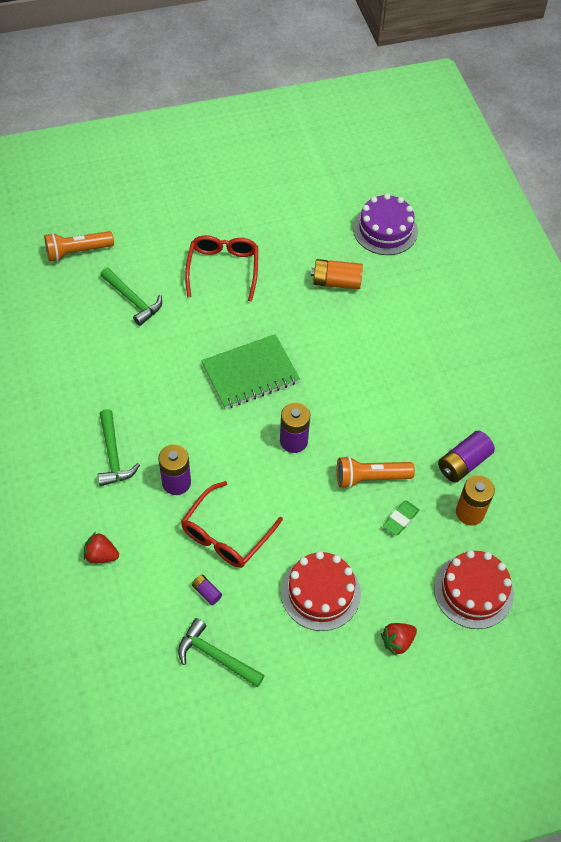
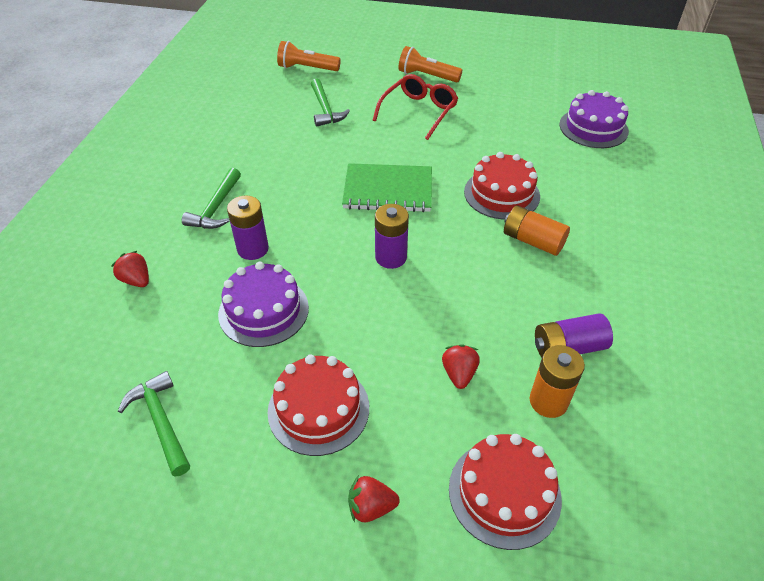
camera: 30 degrees right, 10 degrees down
red glasses [181,481,283,568] -> purple cake [218,261,309,347]
purple battery [192,575,222,605] -> none
orange battery [311,259,363,290] -> orange battery moved to [504,205,570,256]
orange flashlight [337,456,415,489] -> orange flashlight moved to [398,46,462,83]
green eraser [383,501,419,536] -> red strawberry [442,344,480,389]
none -> red cake [464,152,540,220]

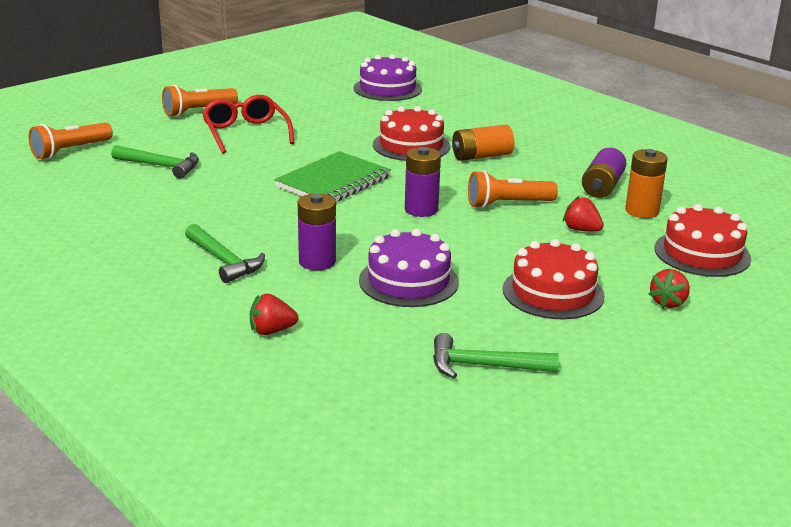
camera: 55 degrees left, 20 degrees down
none -> orange flashlight [468,170,558,208]

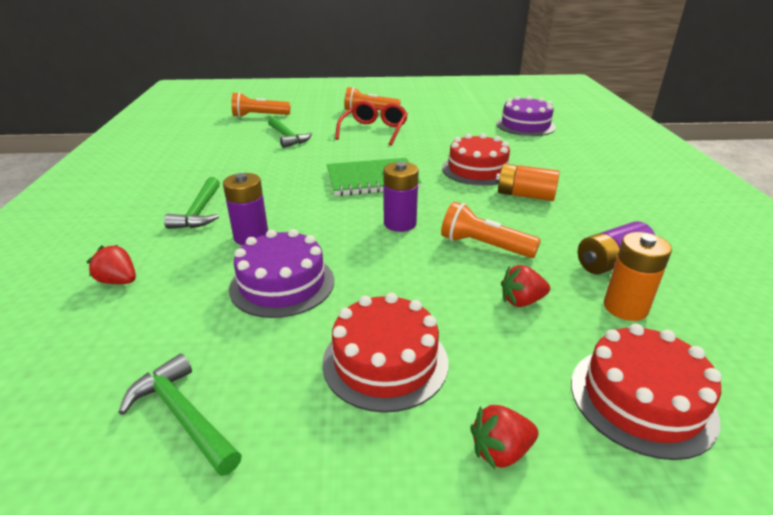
camera: 40 degrees right, 5 degrees up
red strawberry [563,196,604,231] -> red strawberry turned 90 degrees counterclockwise [501,265,550,307]

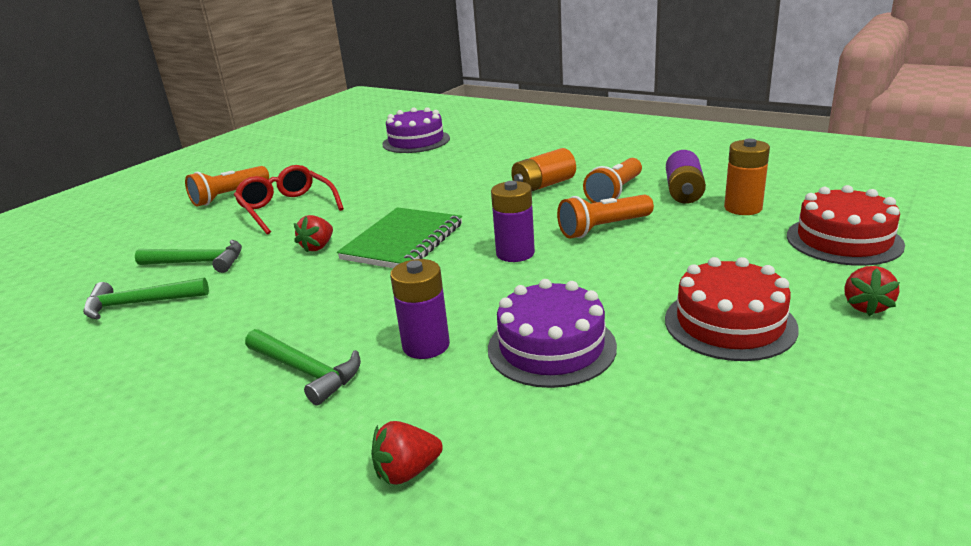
camera: 50 degrees left, 5 degrees down
green hammer [118,353,242,476] -> green hammer moved to [83,278,209,320]
orange flashlight [231,92,290,117] -> orange flashlight moved to [583,158,642,203]
red cake [442,133,510,186] -> none
red strawberry [501,265,550,307] -> red strawberry moved to [294,215,333,253]

